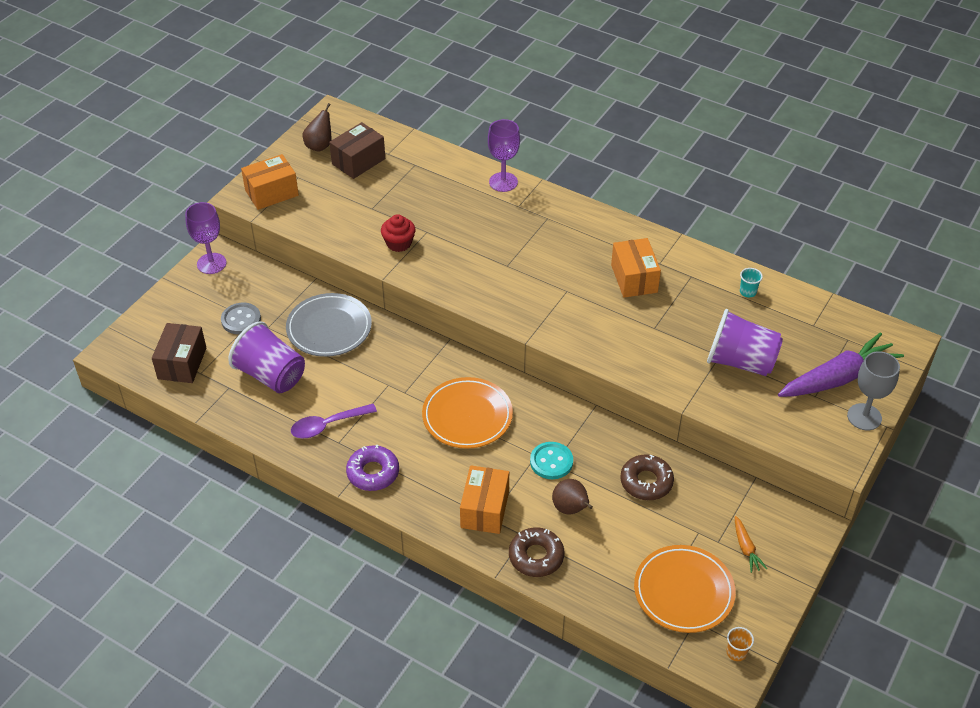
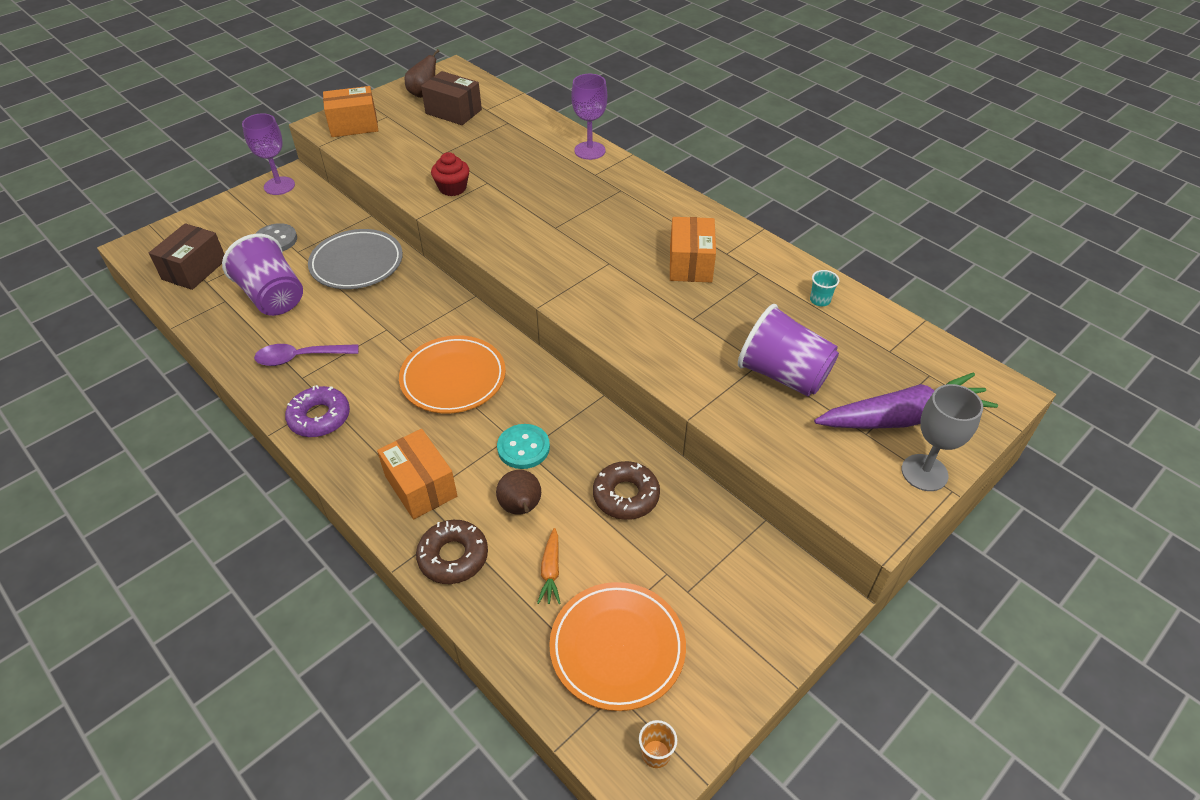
camera: 15 degrees right, 0 degrees up
brown box [329,122,385,179] -> brown box turned 60 degrees clockwise [421,71,482,125]
orange box [460,465,509,534] -> orange box turned 60 degrees counterclockwise [377,429,457,519]
orange carrot [735,516,767,573] -> orange carrot moved to [537,528,561,604]

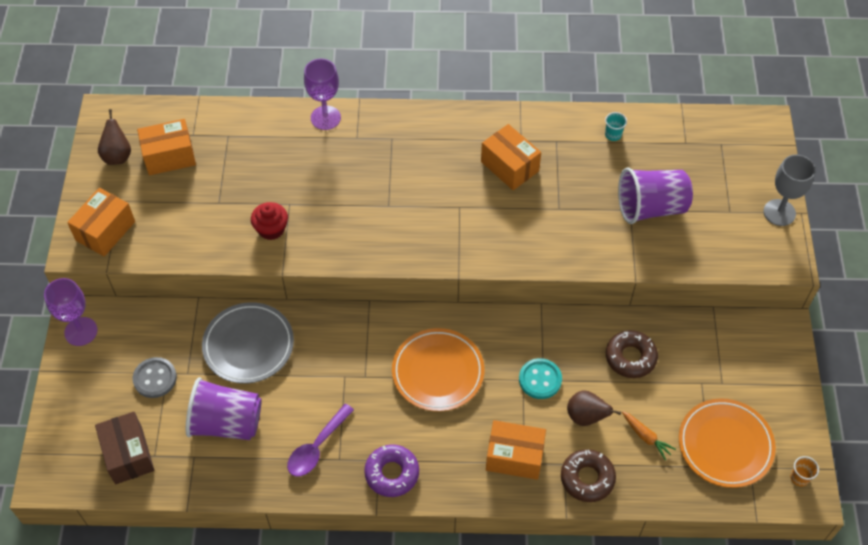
camera: 45 degrees left, 10 degrees up
brown box [421,71,482,125] -> orange box [137,119,196,175]
purple carrot [814,372,998,429] -> none

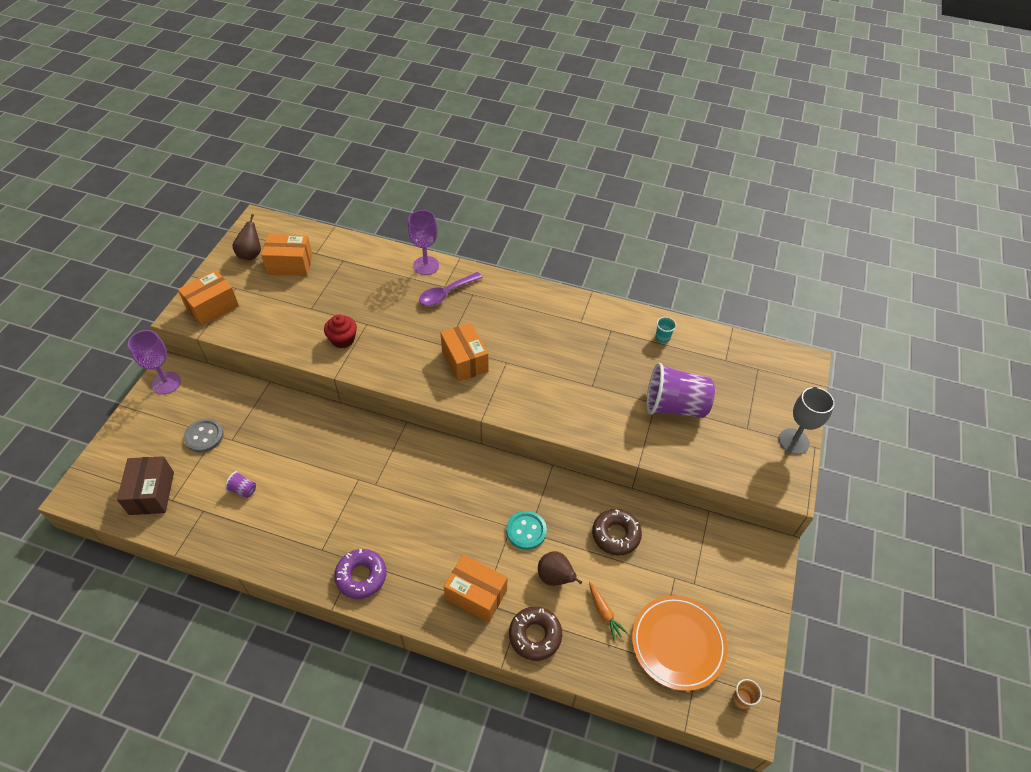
camera: 15 degrees right, 5 degrees down
purple cup [186,377,261,440] -> purple cup [225,471,256,498], size x0.40
grey plate [202,302,294,384] -> none
purple spoon [287,404,354,476] -> purple spoon moved to [419,272,483,306]
orange plate [392,328,484,412] -> none
orange box [481,124,541,190] -> orange box moved to [441,323,488,382]

